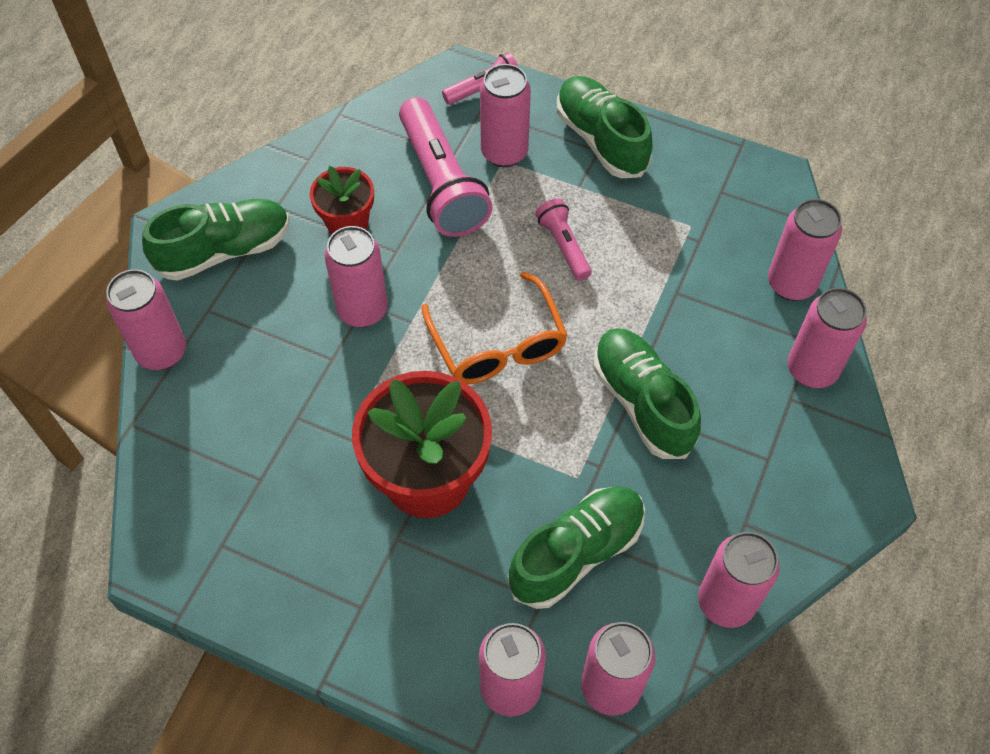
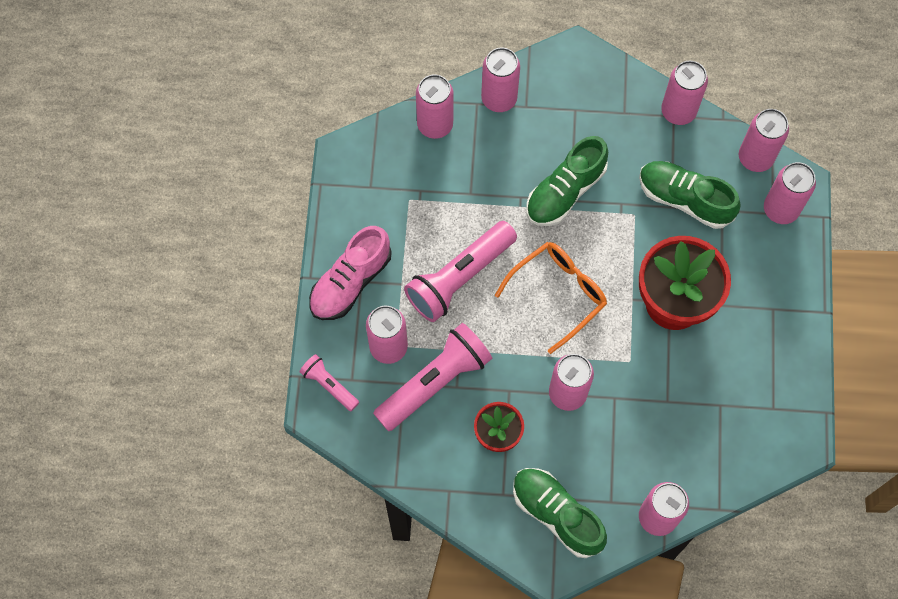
camera: 110 degrees left, 10 degrees up
pink flashlight [536,199,592,281] -> pink flashlight [404,221,517,322], size x1.93
green shoe [557,76,652,178] -> pink shoe [309,226,392,320]

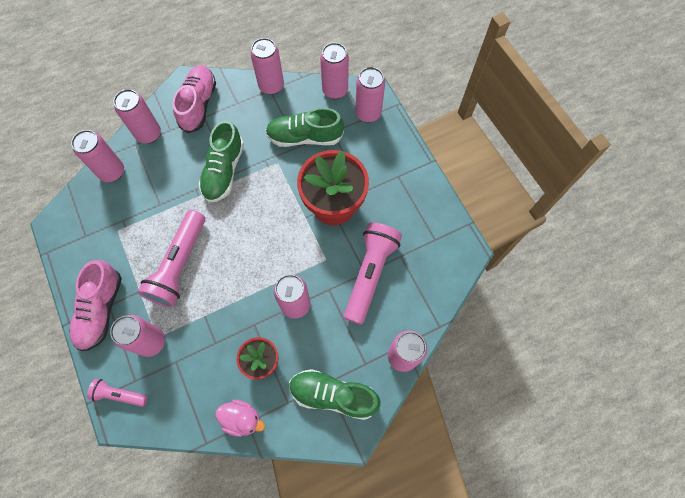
camera: 30 degrees left, 0 degrees up
pink flashlight [373,323,492,431] -> pink flashlight moved to [344,223,402,325]
orange glasses [495,242,607,354] -> none
none -> pink shoe [172,65,216,133]
none -> pink duck [215,400,265,437]

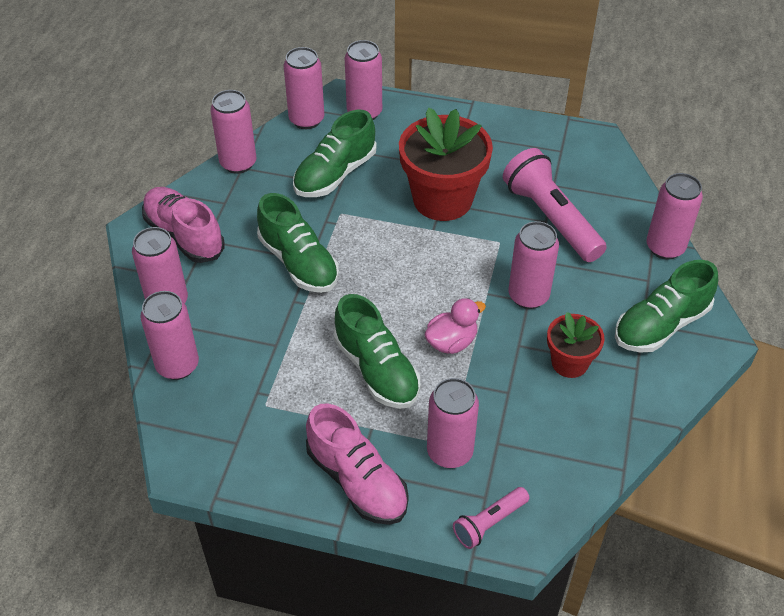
camera: 50 degrees left, 20 degrees down
pink flashlight [138,210,205,307] -> green shoe [334,294,420,409]
pink duck [215,400,265,437] -> pink duck moved to [424,298,486,354]

